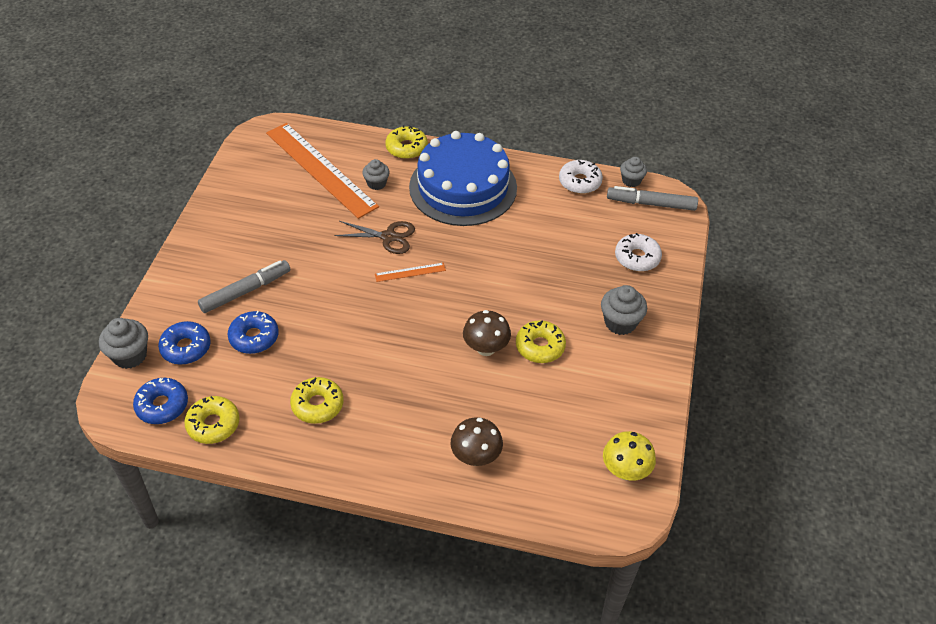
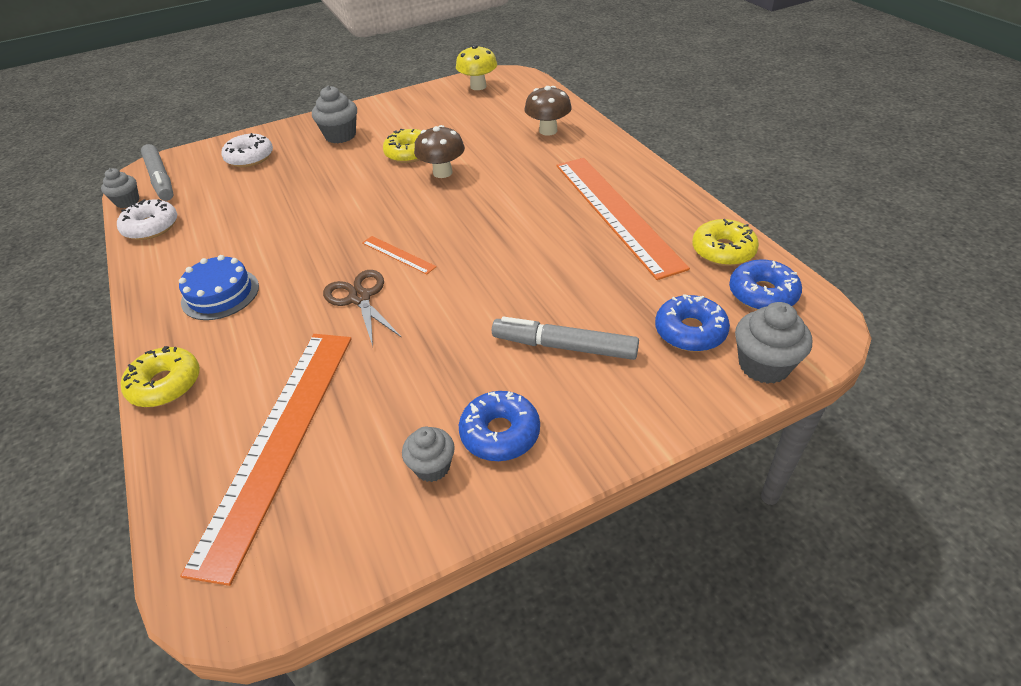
camera: 125 degrees left, 5 degrees down
blue donut [228,311,279,354] -> blue donut moved to [459,391,540,461]
yellow donut [290,377,343,424] -> orange ruler [556,158,690,280]
grey cupcake [362,159,390,190] -> grey cupcake moved to [402,427,455,482]
blue cake [409,131,517,226] -> blue cake [179,255,259,320], size x0.48

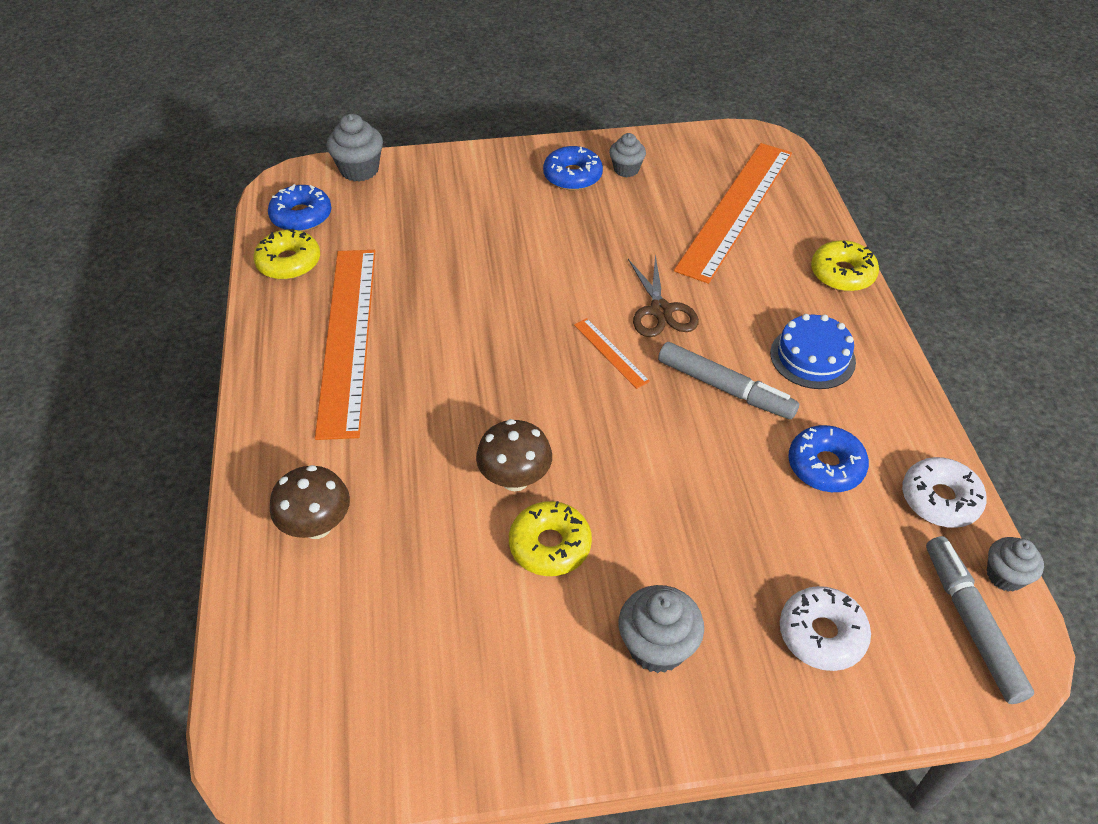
camera: 165 degrees left, 5 degrees up
yellow mushroom [456,45,497,90] -> none
grey marker [492,317,639,360] -> grey marker moved to [658,342,799,419]
blue donut [655,294,730,352] -> blue donut moved to [788,425,869,492]

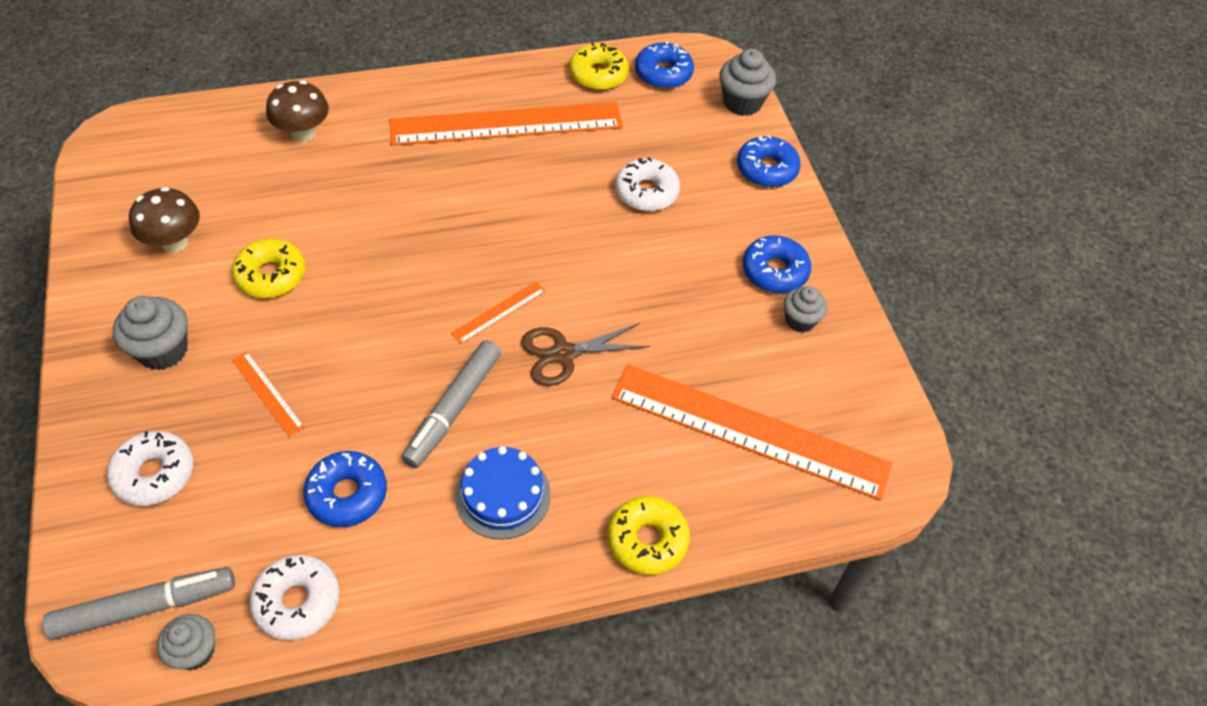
camera: 80 degrees right, 5 degrees up
brown mushroom [476,419,552,491] -> brown mushroom moved to [129,187,200,253]
none -> orange ruler [232,351,305,437]
none -> white donut [615,157,680,211]
none -> blue donut [737,135,801,187]

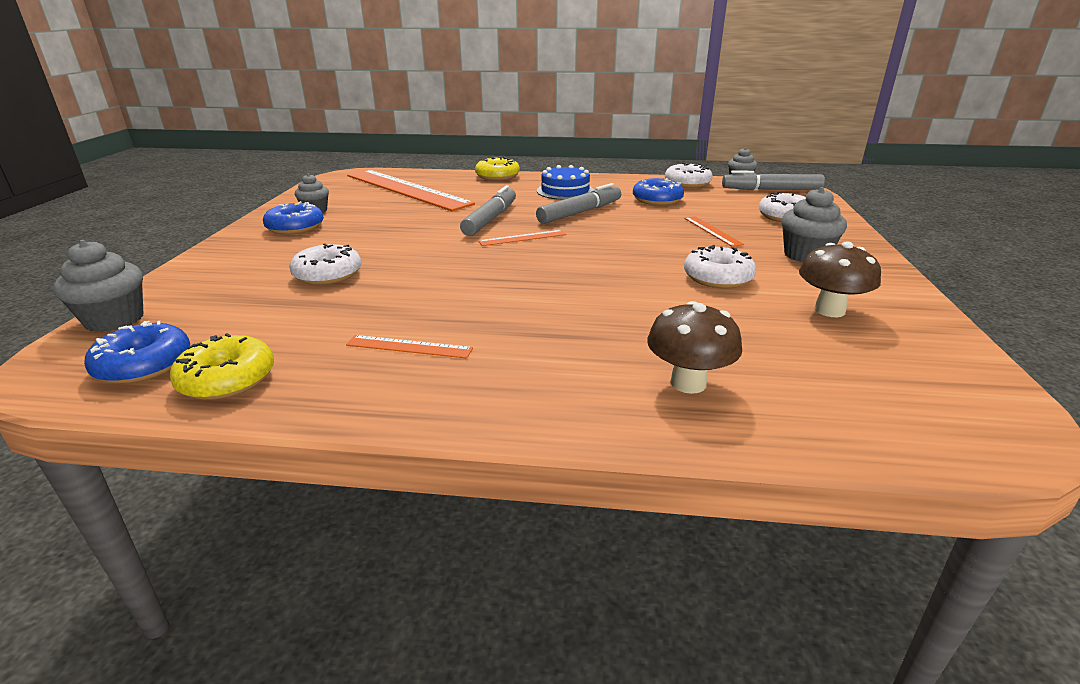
camera: 155 degrees left, 25 degrees down
yellow donut [232,238,305,298] -> white donut [684,245,756,288]
orange ruler [389,102,623,146] -> orange ruler [346,335,473,359], size x0.40
brown scissors [521,323,650,386] -> grey marker [460,185,516,236]
blue donut [737,135,801,187] -> none

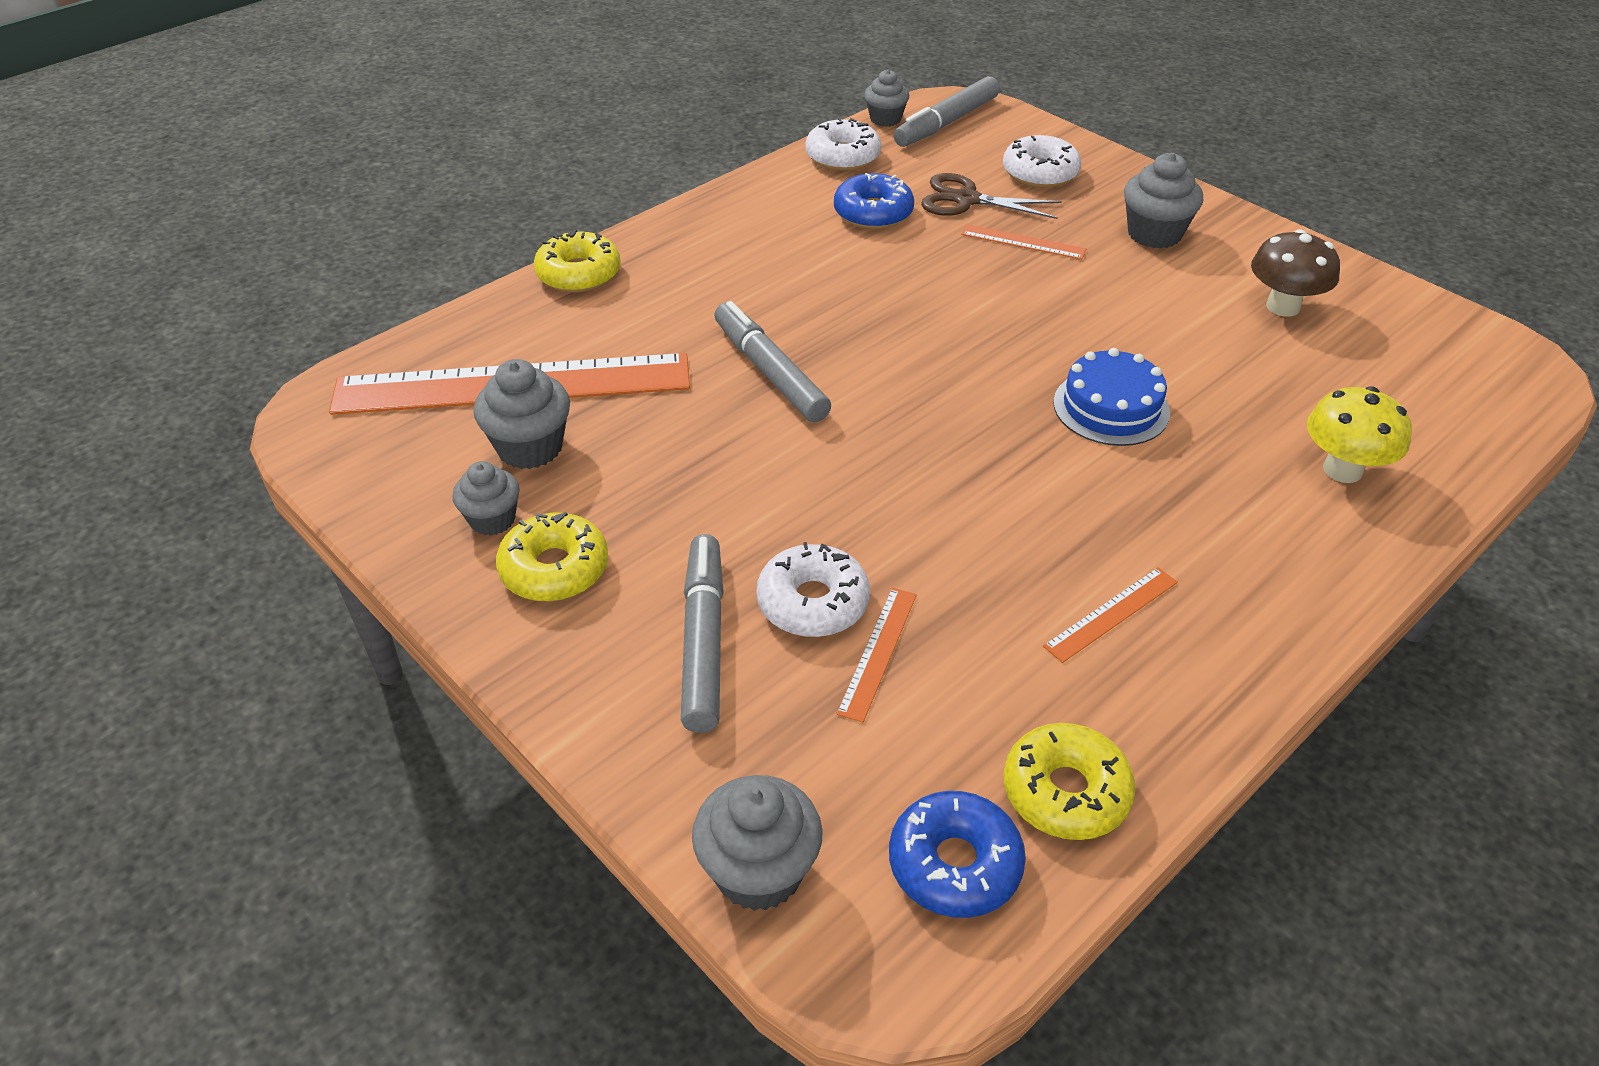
camera: 50 degrees left, 15 degrees up
blue donut [263,201,324,235] -> yellow donut [496,512,608,602]
orange ruler [478,230,567,246] -> orange ruler moved to [836,587,917,723]
grey marker [536,183,621,224] -> grey marker moved to [681,534,724,733]
blue cake [537,165,594,200] -> blue cake moved to [1053,348,1170,446]
brown mushroom [647,301,742,394] -> yellow mushroom [1307,386,1412,483]
white donut [684,245,756,288] -> none
none -> grey cupcake [474,359,570,469]
none -> brown scissors [921,173,1062,219]

